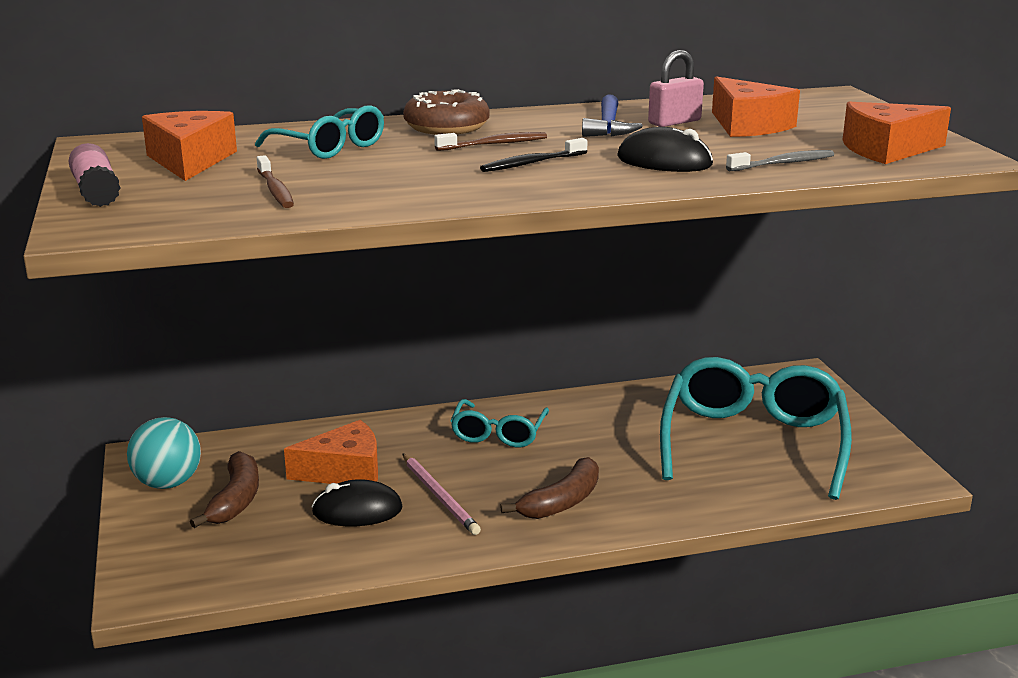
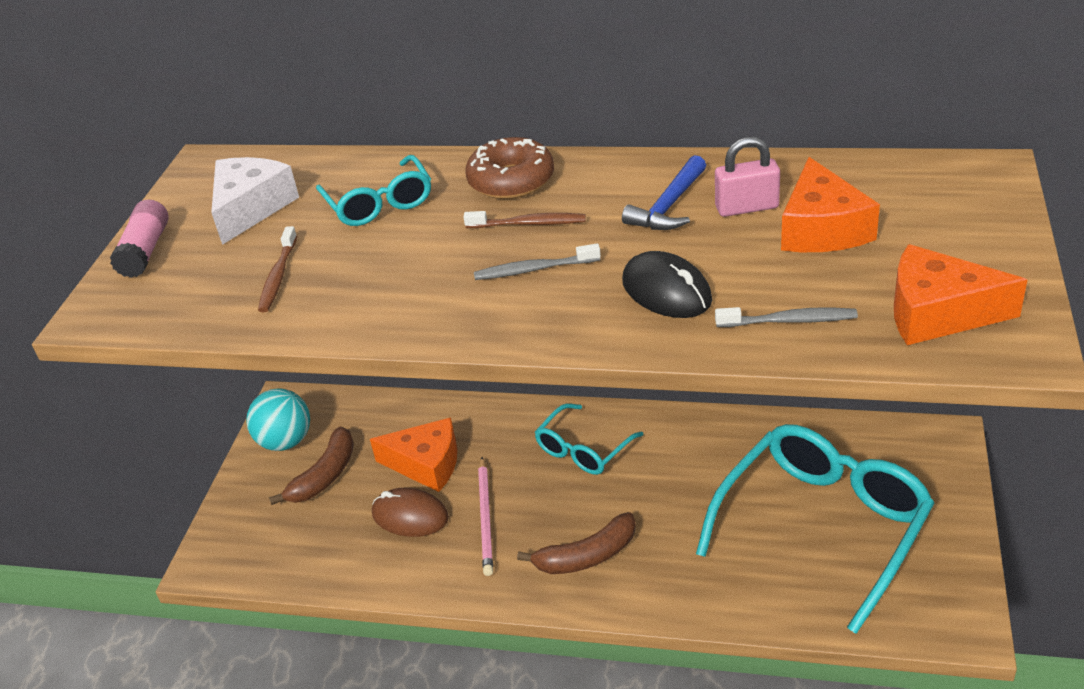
camera: 30 degrees right, 15 degrees up
orange cheese [142,111,237,181] -> white cheese [211,157,299,245]
black mouse [312,479,403,526] -> brown mouse [372,488,449,537]
black toothbrush [480,138,587,172] -> grey toothbrush [474,243,601,280]

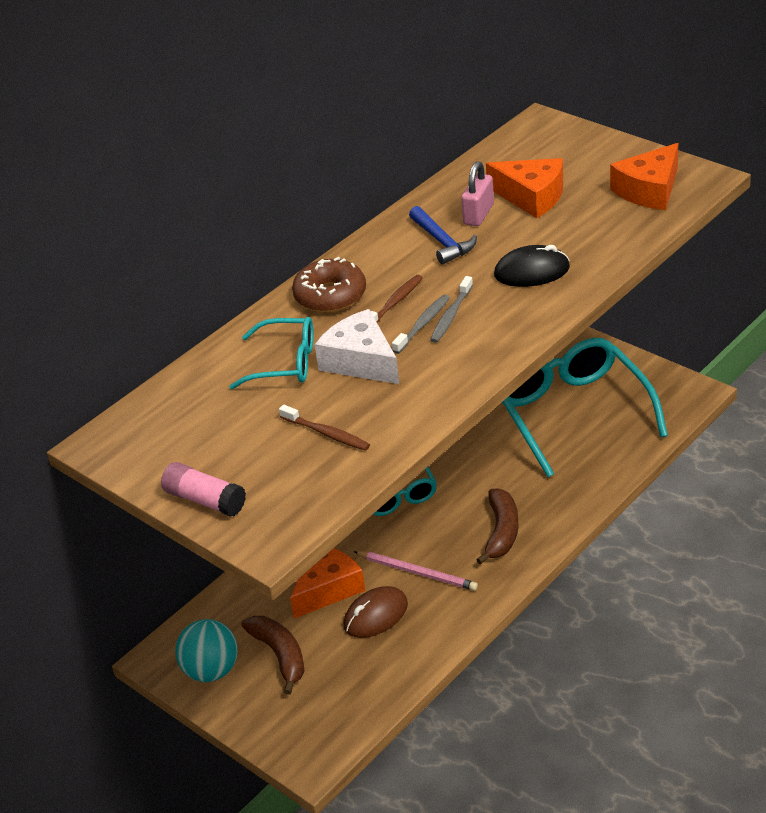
camera: 60 degrees left, 0 degrees up
white cheese [211,157,299,245] -> white cheese moved to [315,309,399,384]
grey toothbrush [715,307,858,327] -> grey toothbrush moved to [392,295,450,354]

